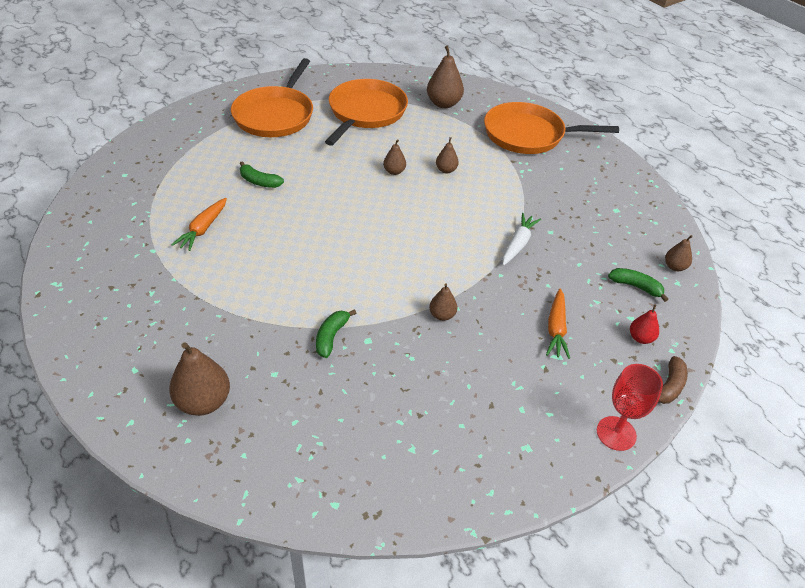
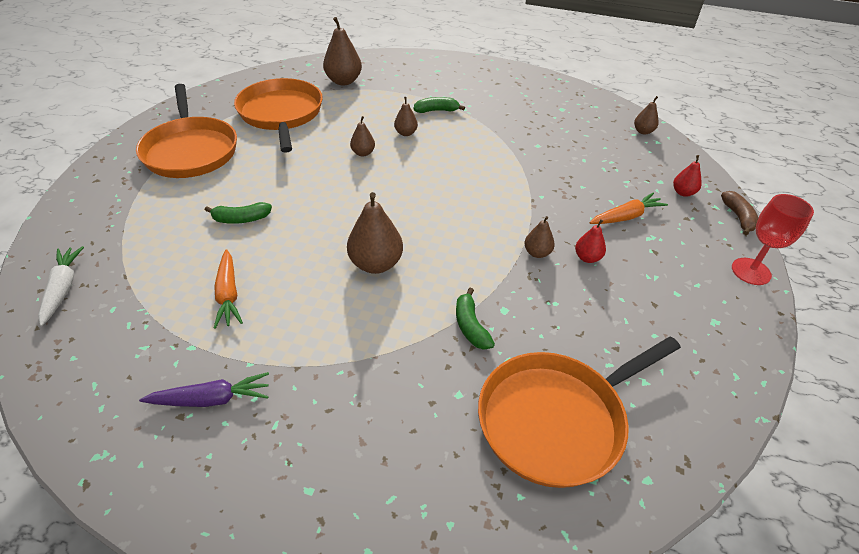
camera: 35 degrees left, 0 degrees up
brown pear [169,342,230,416] -> brown pear moved to [347,192,403,274]
orange pan [484,102,619,154] -> orange pan moved to [478,336,681,488]
white carrot [503,213,541,266] -> white carrot moved to [38,246,84,326]
orange carrot [546,289,570,359] -> orange carrot turned 90 degrees counterclockwise [590,193,668,224]
green banana [608,268,668,302] -> green banana moved to [414,97,465,113]
none -> purple carrot [139,372,269,407]
none -> red pear [575,219,606,263]

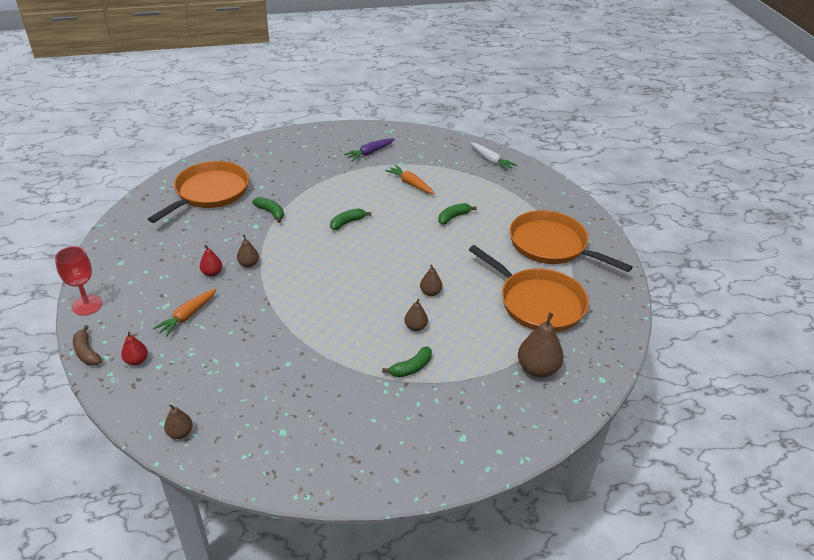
camera: 150 degrees right, 5 degrees down
brown pear [347,192,403,274] -> green banana [330,208,371,230]

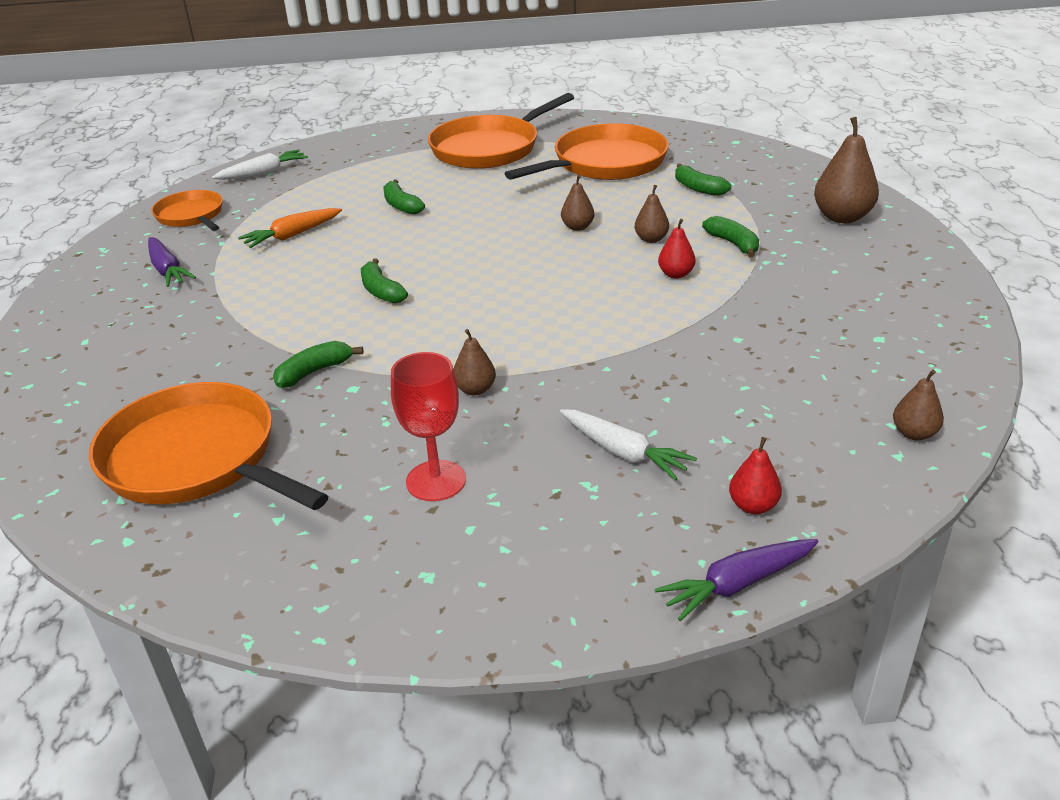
camera: 80 degrees left, 5 degrees down
red goblet [55,246,102,316] -> red goblet moved to [391,352,466,501]
brown banana [73,325,102,365] -> purple carrot [655,539,818,621]
orange carrot [153,289,217,337] -> white carrot [560,409,697,481]
red pear [200,245,222,276] -> red pear moved to [658,219,695,279]
brown pear [518,313,564,377] -> brown pear moved to [814,117,879,223]
none -> orange pan [151,190,223,231]
none -> green banana [675,164,731,196]

